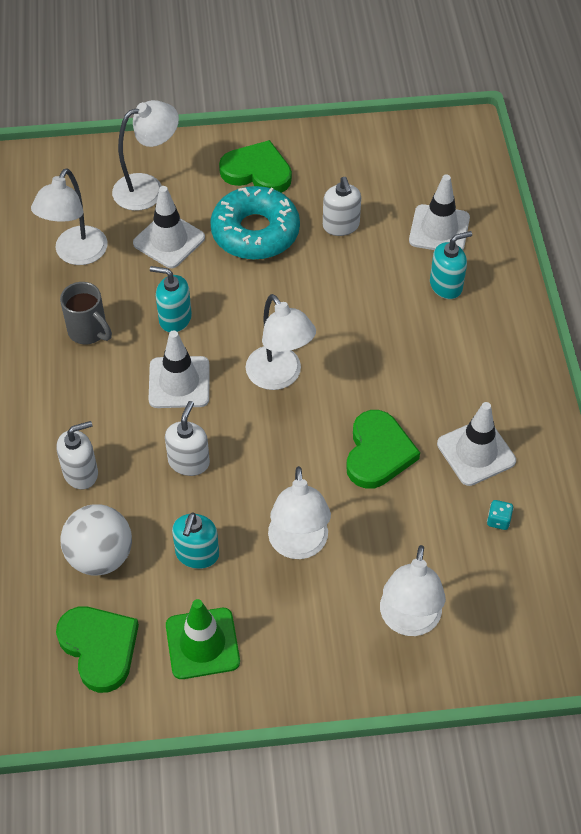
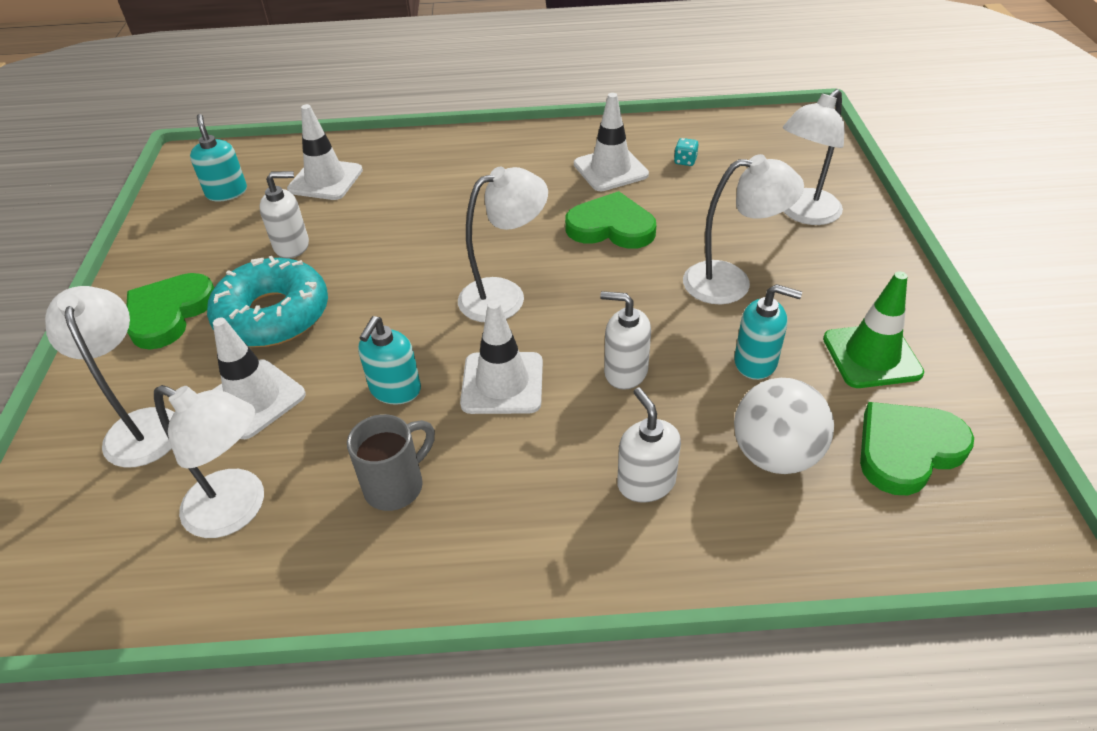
camera: 85 degrees left, 10 degrees down
white lamp [380,545,446,636] -> white lamp turned 120 degrees clockwise [782,89,845,225]
turquoise soap dispenser [430,231,472,299] -> turquoise soap dispenser moved to [190,114,247,201]

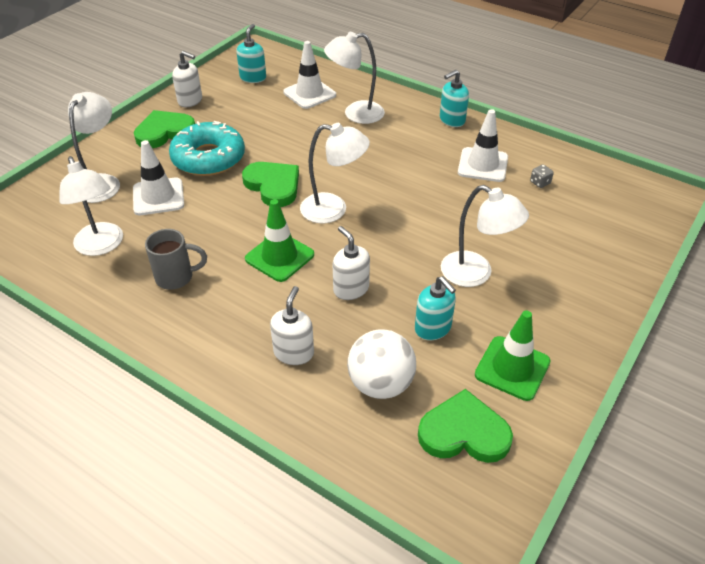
camera: 35 degrees right, 0 degrees up
white soap dispenser [259,171,309,258] -> white soap dispenser moved to [172,51,202,107]
turquoise soap dispenser [358,316,421,405] -> turquoise soap dispenser moved to [440,70,469,127]
white traffic cone [460,300,543,414] -> green traffic cone [245,199,314,282]
green heart [565,191,656,249] -> green heart moved to [242,162,299,207]
turquoise dice [674,138,698,166] -> grey dice [530,165,554,188]
white lamp [782,89,845,225] -> white lamp moved to [324,32,385,124]

